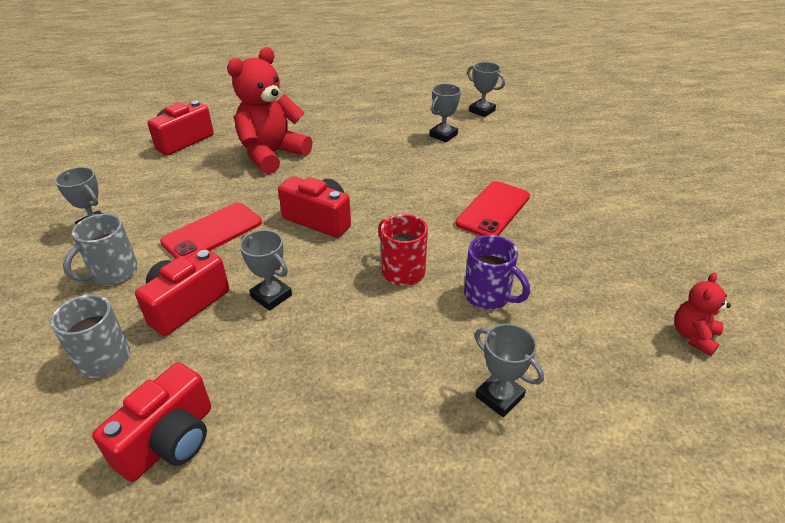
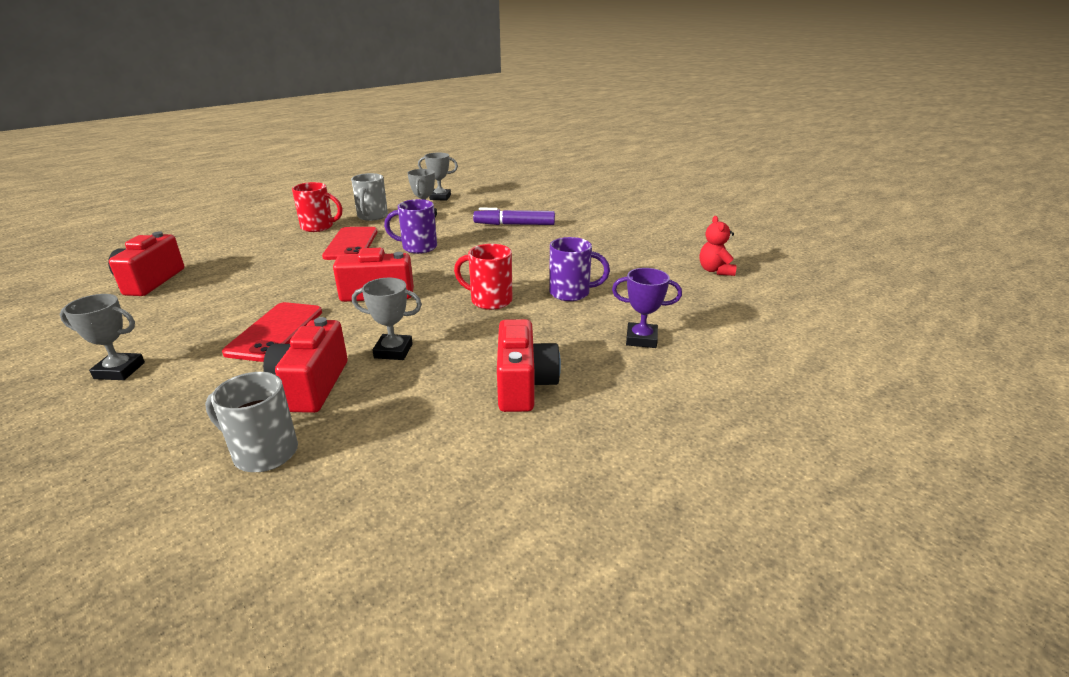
camera: 35 degrees left, 10 degrees down
grey mug [63,214,138,285] -> grey mug moved to [351,173,388,221]
red camera [92,362,211,482] -> red camera moved to [497,319,561,412]
red teddy bear [227,47,312,174] -> none
red phone [455,181,530,236] -> red phone moved to [322,227,377,260]
grey trophy [475,324,544,417] -> purple trophy [612,268,682,348]
none -> red mug [292,182,343,232]
none -> purple mug [384,199,437,254]
none -> purple marker [473,208,555,225]

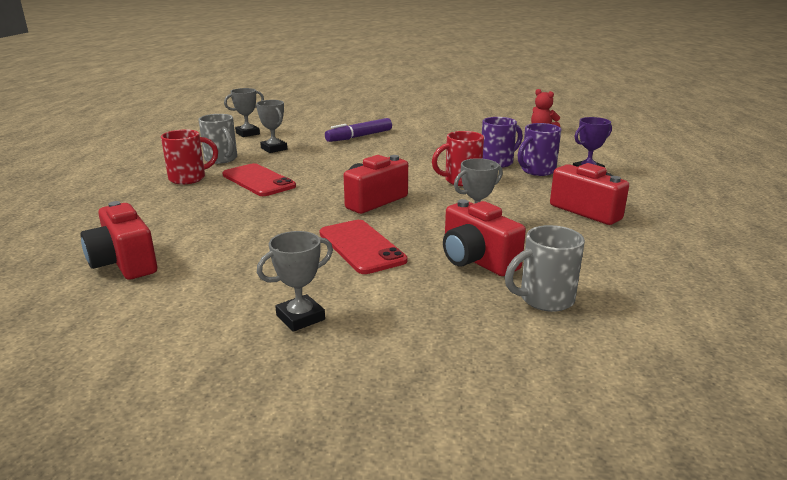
camera: 40 degrees left, 5 degrees down
purple mug [384,199,437,254] -> purple mug moved to [518,123,561,176]

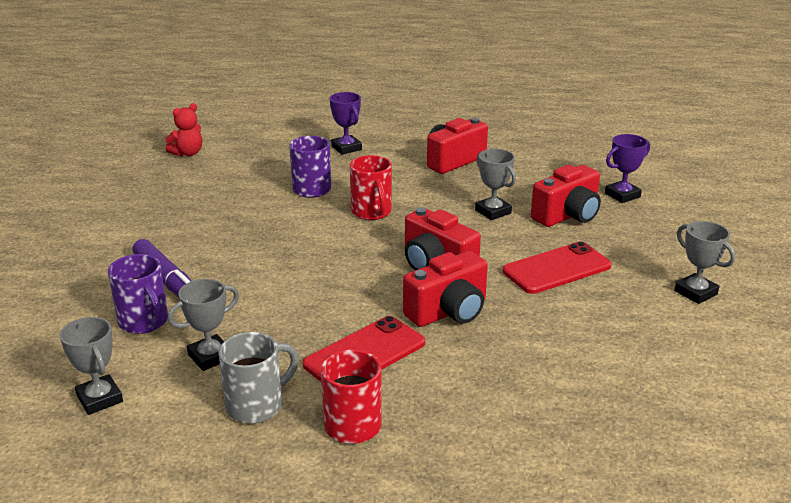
camera: 90 degrees left, 5 degrees up
red camera [81,201,157,280] -> red camera moved to [403,251,488,327]
grey mug [505,225,585,312] -> purple trophy [605,134,650,203]
purple mug [518,123,561,176] -> purple mug moved to [108,254,168,334]

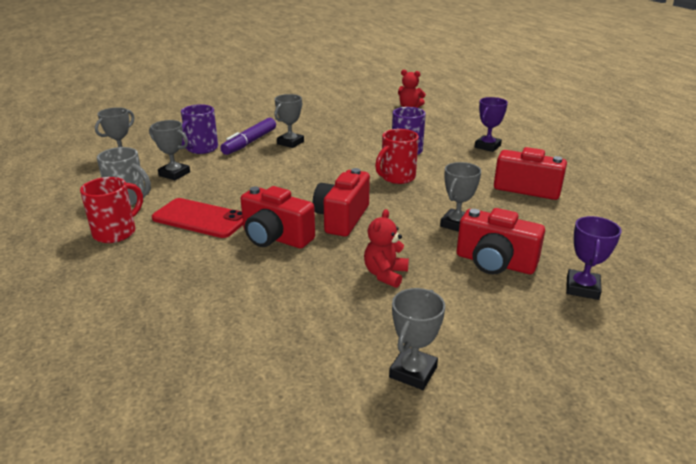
camera: 65 degrees right, 0 degrees up
red phone [503,242,612,294] -> red teddy bear [364,209,409,288]
purple trophy [605,134,650,203] -> purple trophy turned 75 degrees clockwise [566,216,622,300]
none -> grey trophy [274,94,304,148]

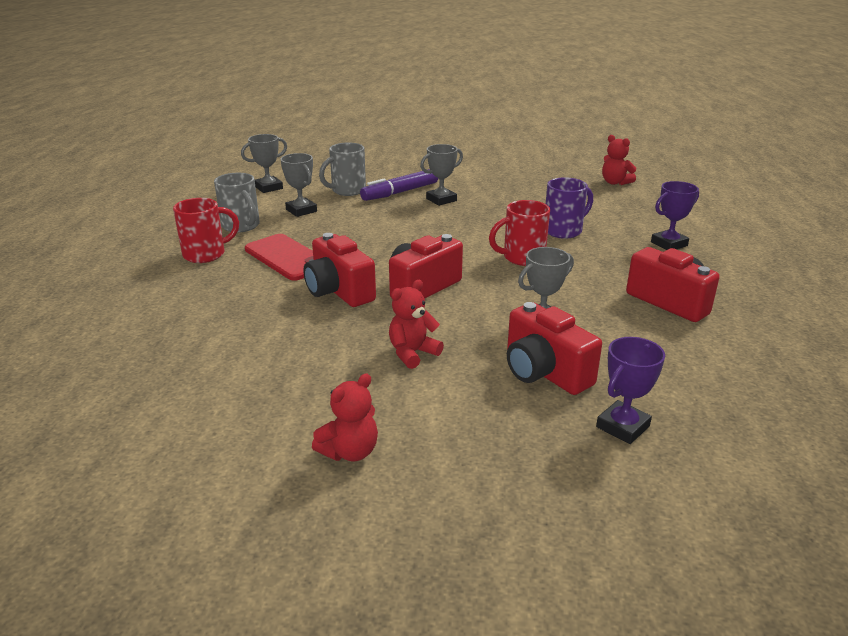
camera: 25 degrees right, 0 degrees up
purple mug [181,104,218,154] -> grey mug [319,142,366,196]
grey trophy [389,288,445,390] -> red teddy bear [312,374,378,461]

